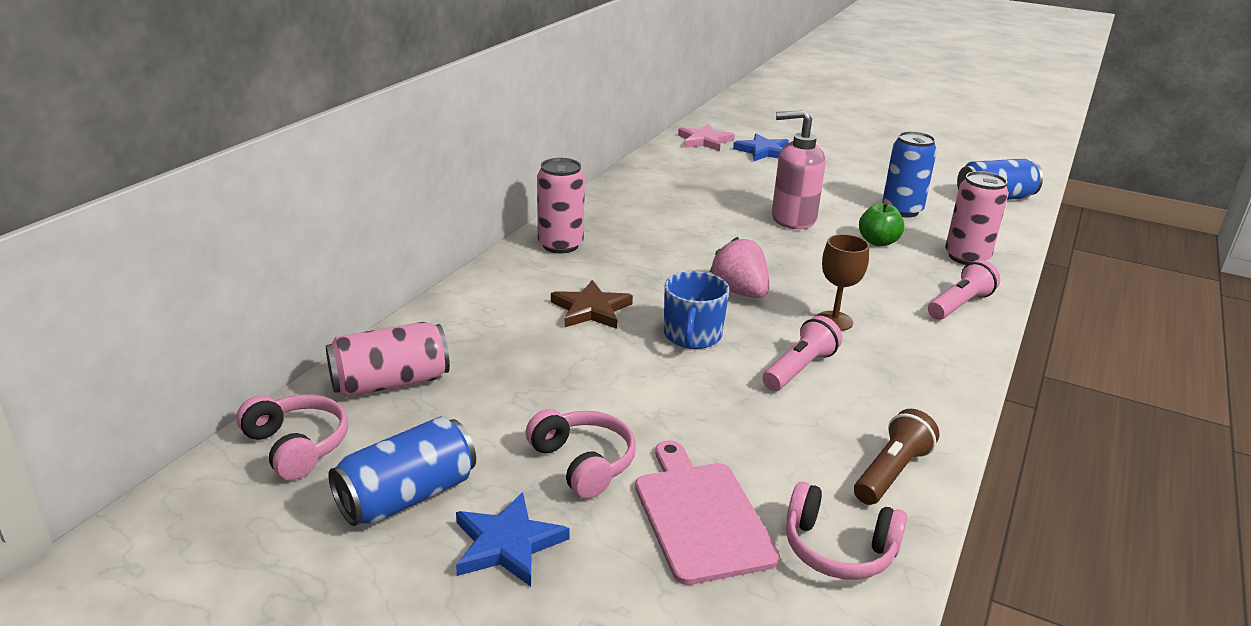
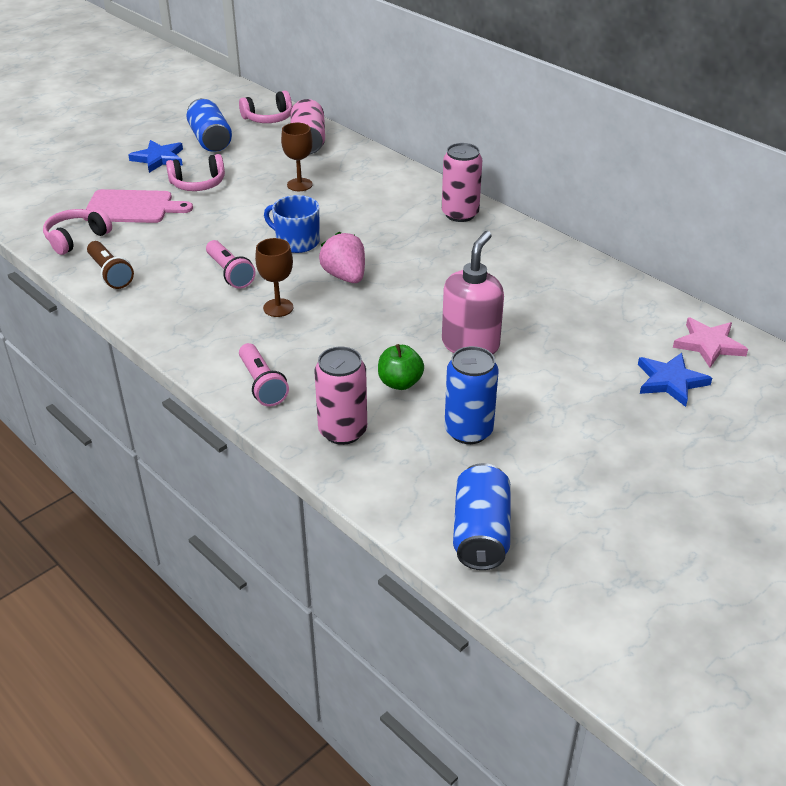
camera: 110 degrees right, 10 degrees up
brown star [551,280,633,329] -> none
pink strawberry [710,237,769,298] -> pink strawberry turned 105 degrees counterclockwise [319,232,365,283]
none -> brown goblet [281,123,313,191]

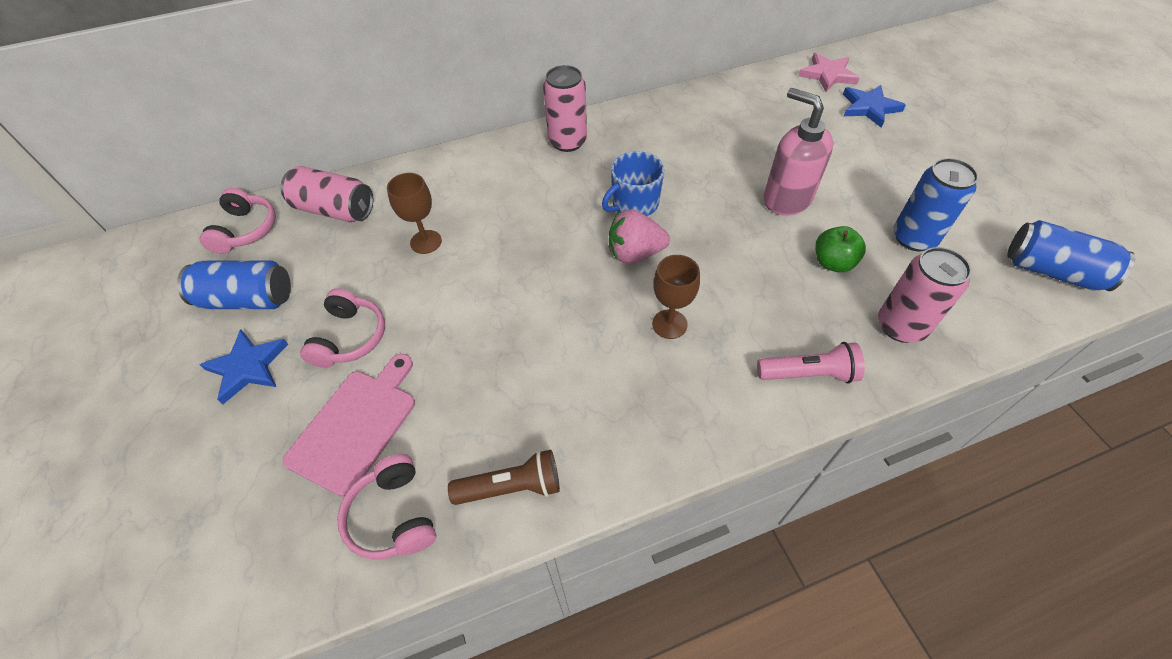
camera: 65 degrees left, 15 degrees up
pink flashlight [206,240,256,289] -> none
blue mug [264,195,319,253] -> blue mug moved to [602,151,664,216]

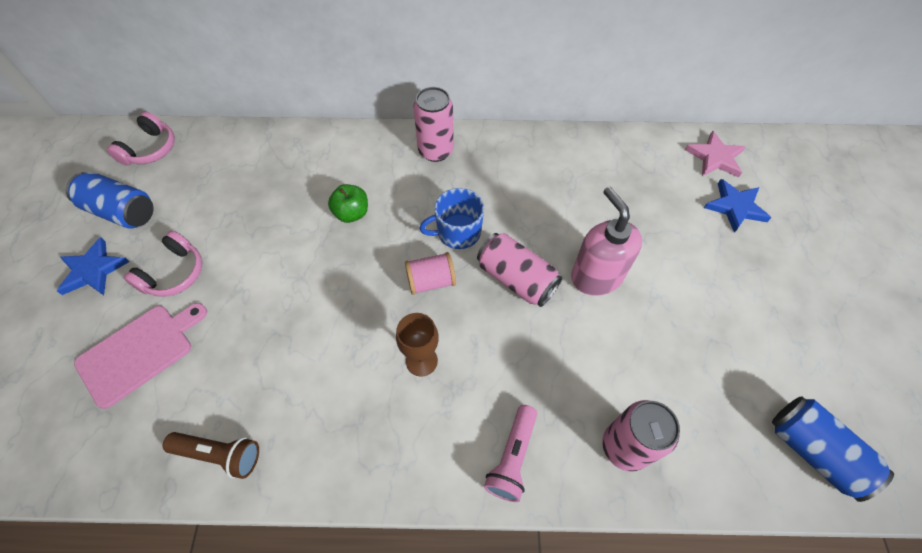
camera: 20 degrees right, 5 degrees up
pink can [281,166,373,222] -> pink can moved to [477,233,562,307]
pink headphones [337,454,436,560] -> none
brown goblet [387,173,442,254] -> none
pink strawberry [609,210,670,264] -> pink spool [405,252,456,295]
pink flashlight [757,342,865,384] -> pink flashlight turned 90 degrees clockwise [484,405,537,502]
green apple [815,226,866,272] -> green apple moved to [328,184,368,223]
blue can [894,158,978,251] -> none

